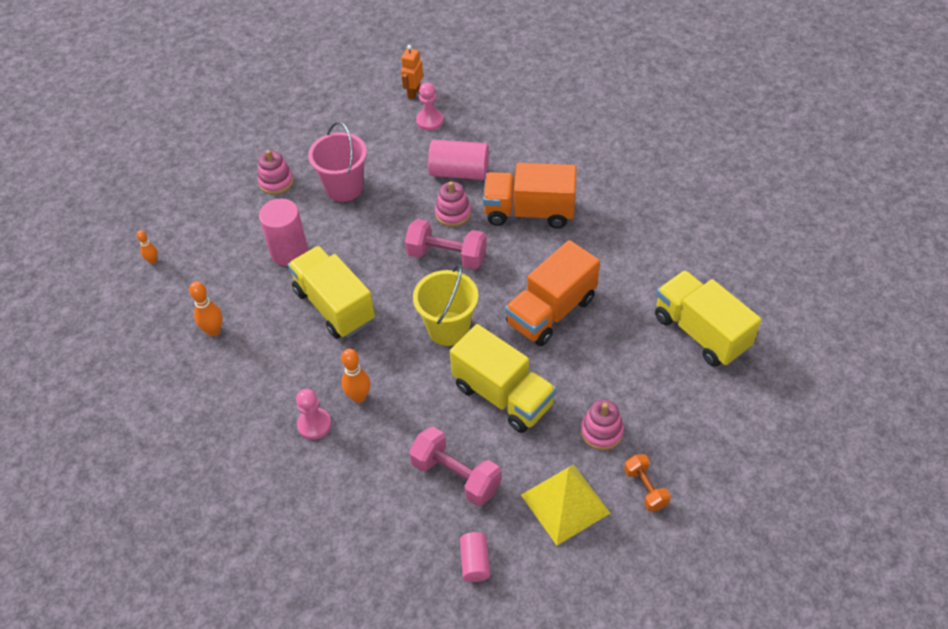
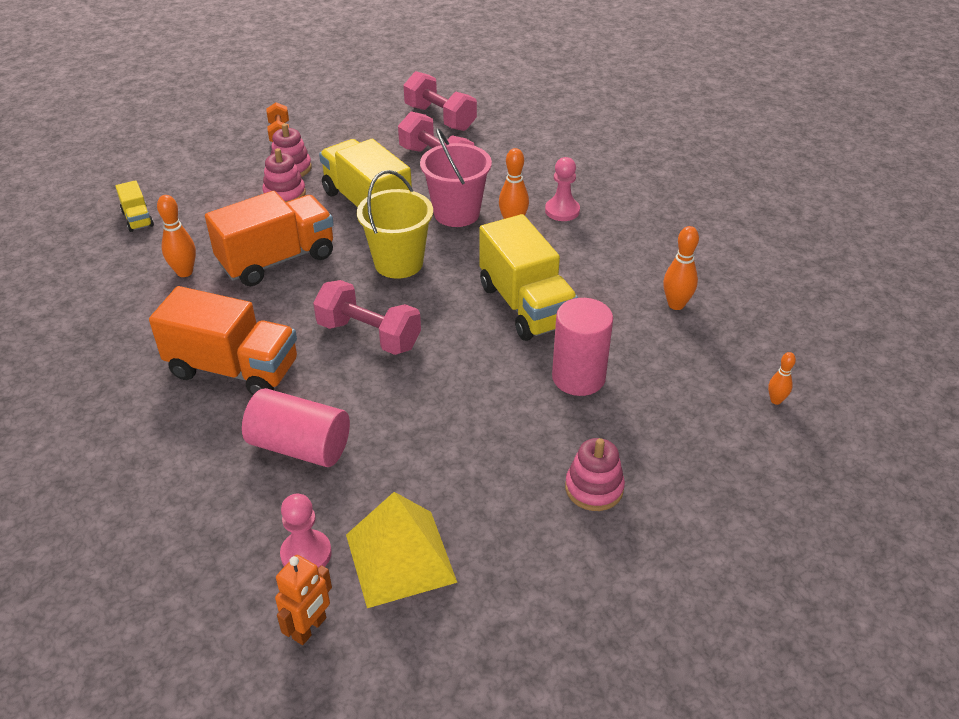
camera: 170 degrees left, 10 degrees down
pink bucket [308,122,367,202] -> pink bucket moved to [420,128,492,227]
pink stacking toy [435,181,471,227] -> pink stacking toy moved to [262,148,306,202]
pink cylinder [460,532,490,582] -> pink dumbbell [403,71,477,131]
yellow pyramid [521,464,611,545] -> yellow pyramid moved to [346,492,457,608]
yellow truck [655,270,761,367] -> yellow truck [115,180,154,232], size x0.47
none -> orange bowling pin [157,195,196,277]

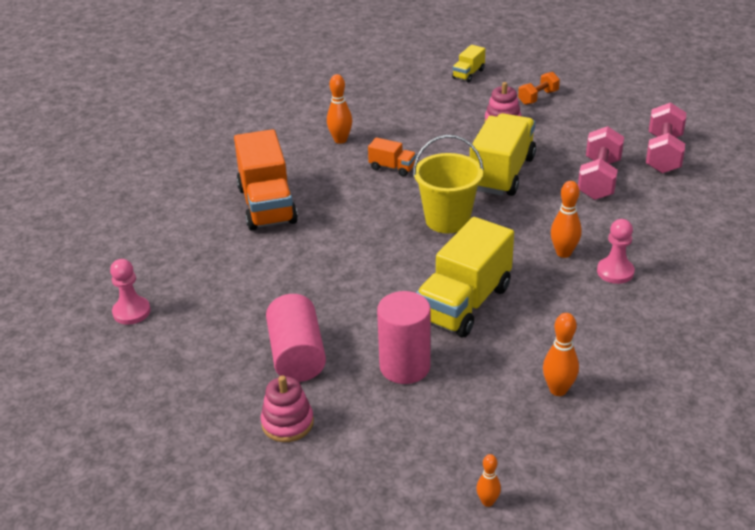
camera: 60 degrees right, 5 degrees down
yellow truck [115,180,154,232] -> yellow truck moved to [452,45,485,82]
orange truck [205,191,334,286] -> orange truck [368,137,416,176], size x0.47
pink cylinder [242,388,350,467] -> pink cylinder moved to [266,294,326,382]
pink stacking toy [262,148,306,202] -> none
orange robot [275,555,332,645] -> none
pink dumbbell [313,280,421,355] -> none
yellow pyramid [346,492,457,608] -> none
pink bucket [420,128,492,227] -> none

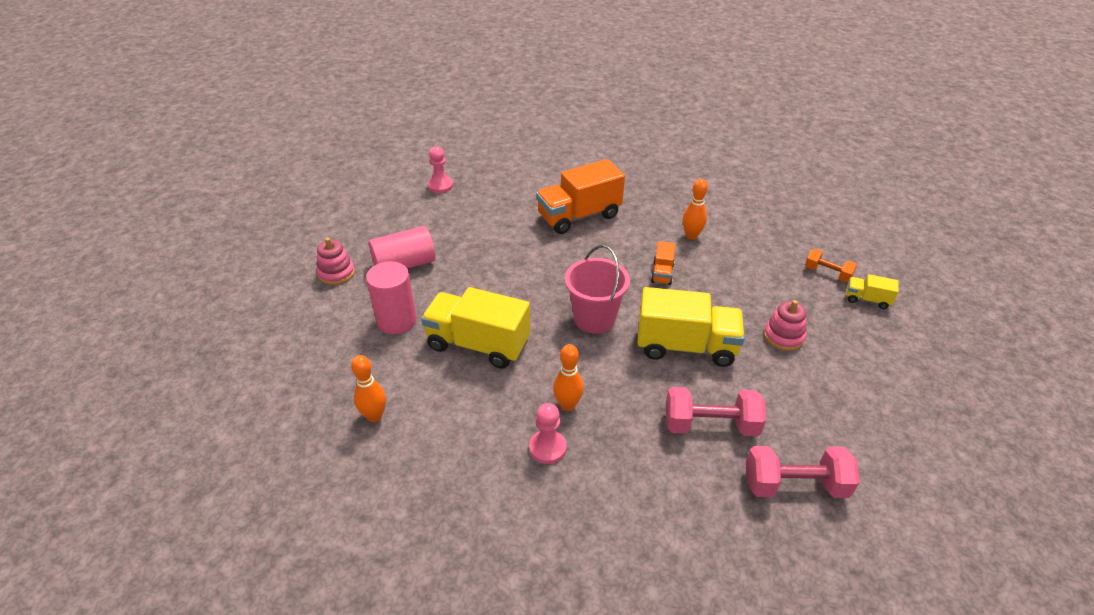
camera: 75 degrees right, 5 degrees up
yellow bucket [413,135,484,233] -> pink bucket [565,245,630,334]
orange bowling pin [476,454,501,507] -> none
orange dumbbell [518,72,560,105] -> orange dumbbell moved to [805,249,857,282]

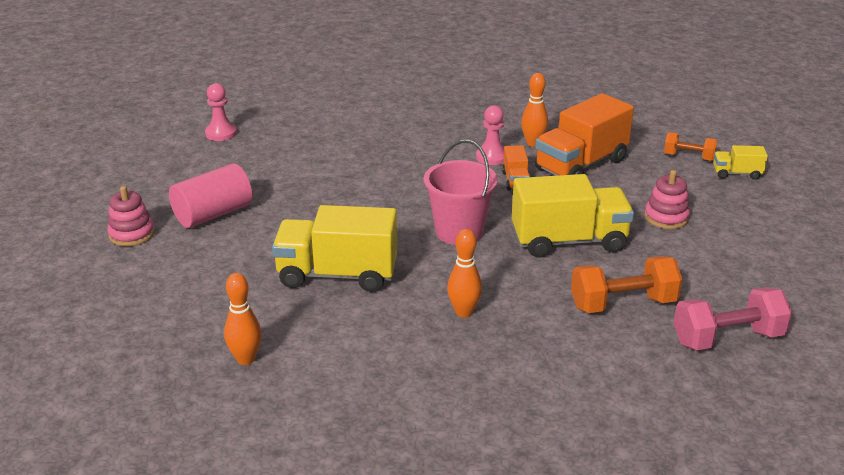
camera: 15 degrees left, 10 degrees down
pink cylinder [366,261,417,334] -> none
pink pawn [529,403,567,464] -> pink pawn moved to [476,105,504,165]
orange truck [536,159,625,234] -> orange truck moved to [535,93,634,176]
pink dumbbell [666,387,766,437] -> orange dumbbell [571,256,683,313]

